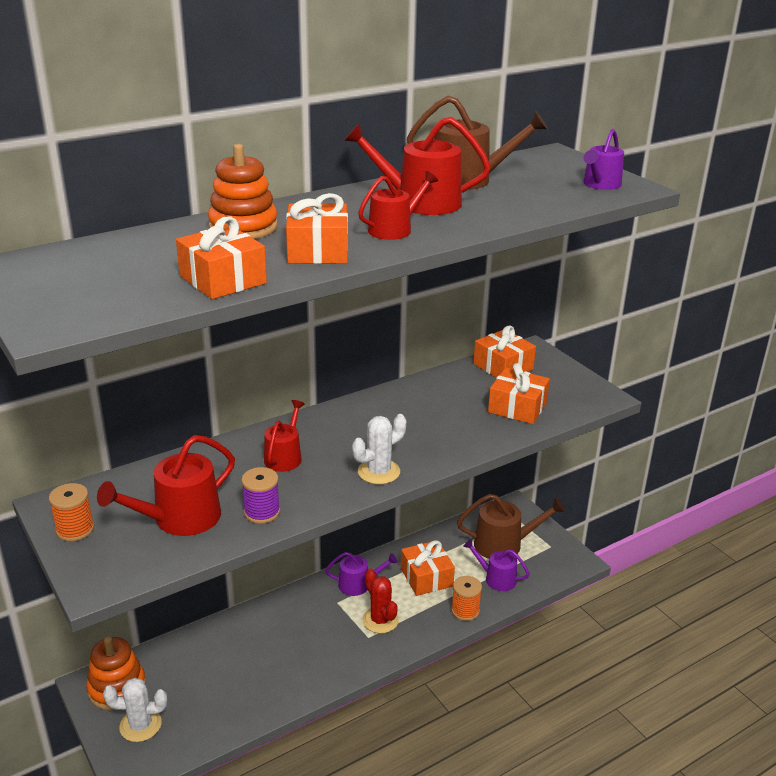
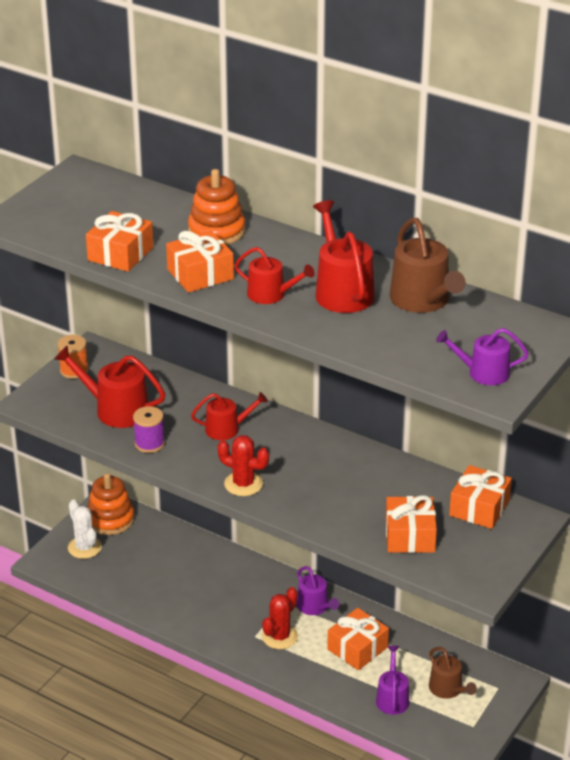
camera: 65 degrees right, 5 degrees up
white cactus [352,414,406,484] -> red cactus [217,435,269,496]
orange spool [451,576,482,621] -> none
brown watering can [457,494,566,559] -> brown watering can [429,647,477,699], size x0.63

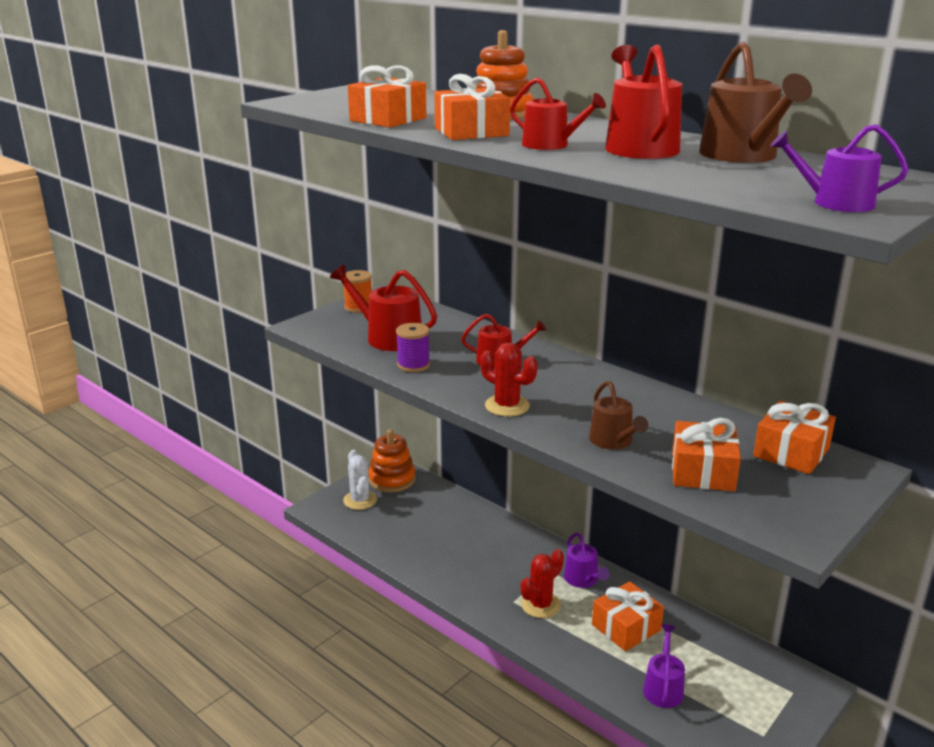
camera: 10 degrees right, 10 degrees down
brown watering can [429,647,477,699] -> brown watering can moved to [589,381,648,449]

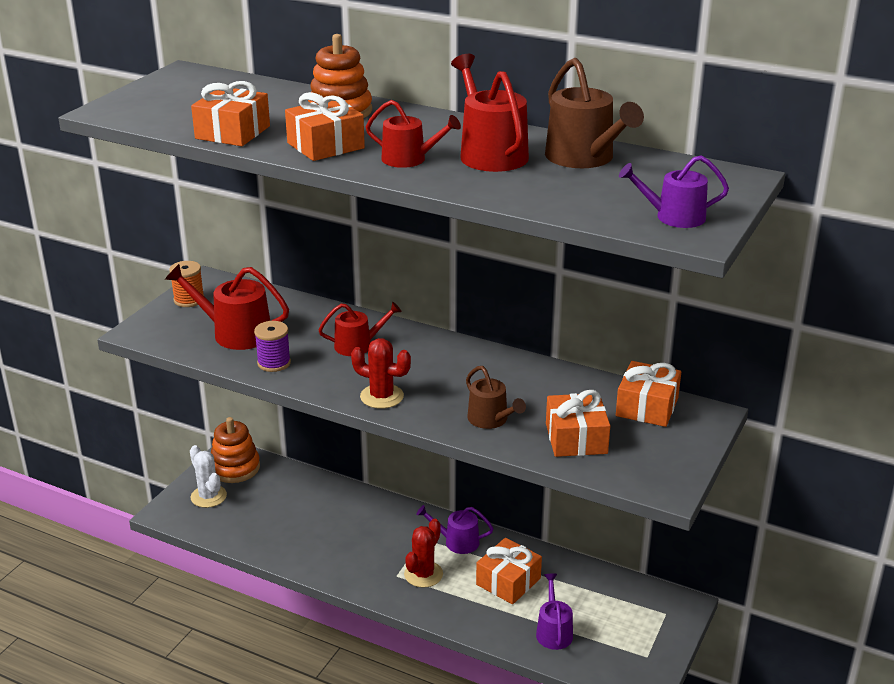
camera: 15 degrees left, 5 degrees up
purple watering can [564,533,609,588] -> purple watering can turned 135 degrees clockwise [416,505,494,554]

